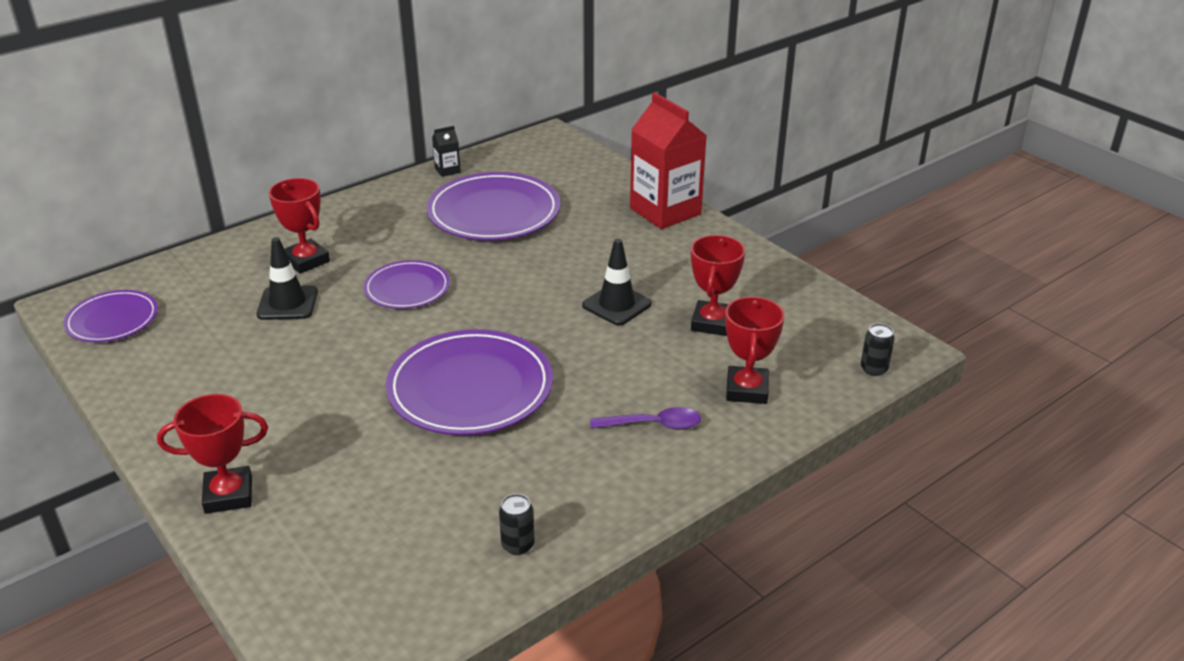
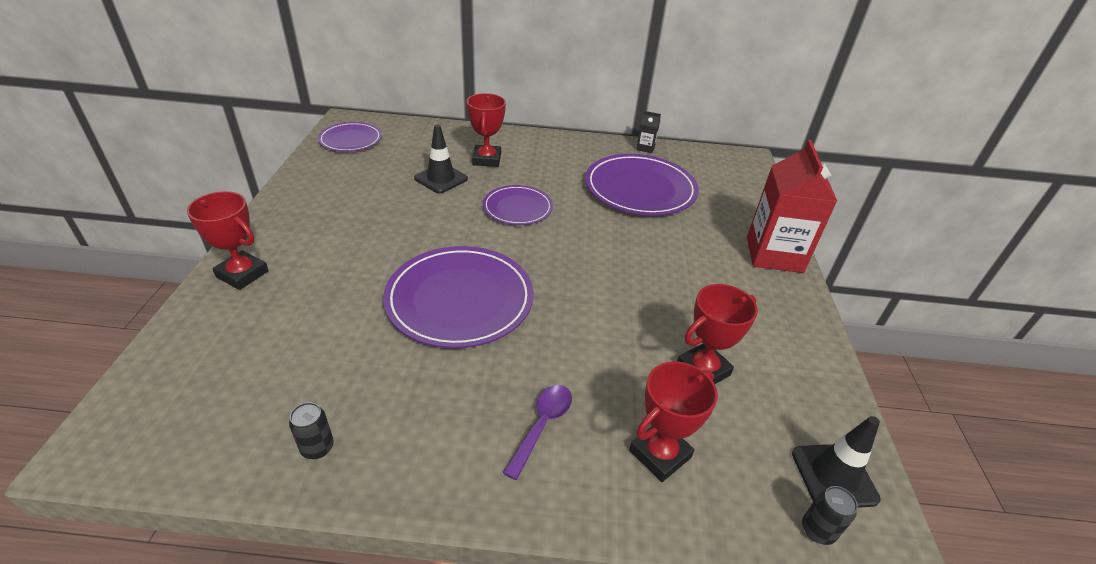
camera: 40 degrees right, 5 degrees up
black traffic cone [582,239,652,326] -> black traffic cone moved to [792,416,881,508]
purple spoon [590,407,701,430] -> purple spoon turned 105 degrees counterclockwise [503,385,572,480]

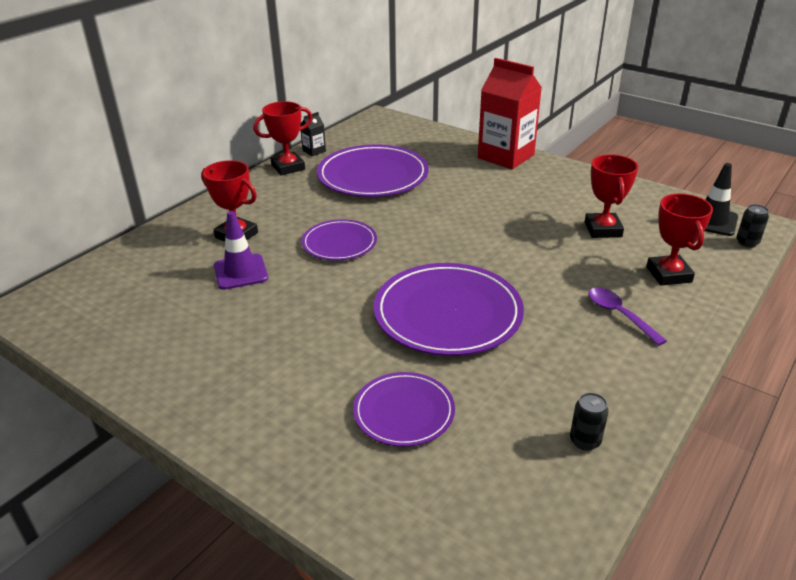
camera: 55 degrees left, 5 degrees down
red trophy [187,191,269,290] -> red trophy moved to [253,101,312,175]
purple plate [318,122,382,152] -> purple plate moved to [353,372,455,447]
black traffic cone [414,125,468,193] -> purple traffic cone [214,211,268,290]

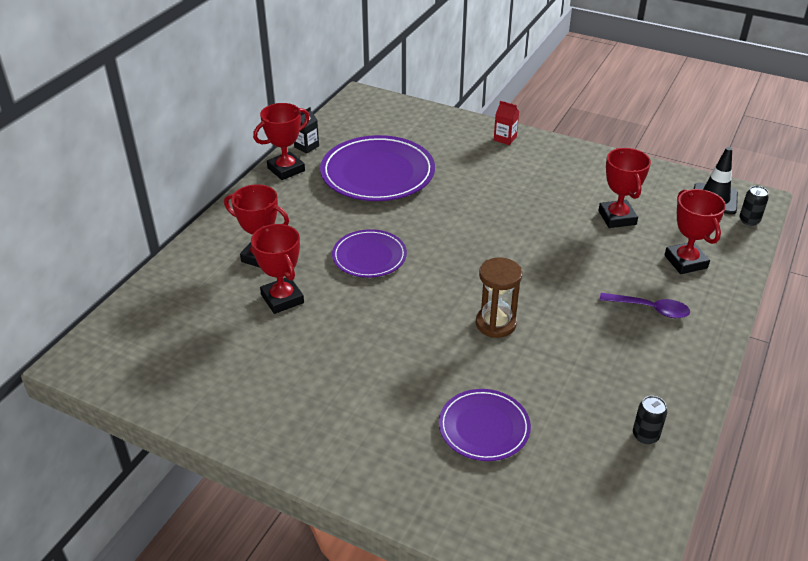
camera: 10 degrees left, 5 degrees up
purple traffic cone [214,211,268,290] -> red trophy [251,224,304,314]
purple plate [374,263,524,356] -> brown hourglass [476,257,522,338]
red carton [478,58,542,169] -> red carton [494,101,519,145], size x0.42
purple spoon [588,287,667,346] -> purple spoon turned 150 degrees clockwise [599,293,690,318]

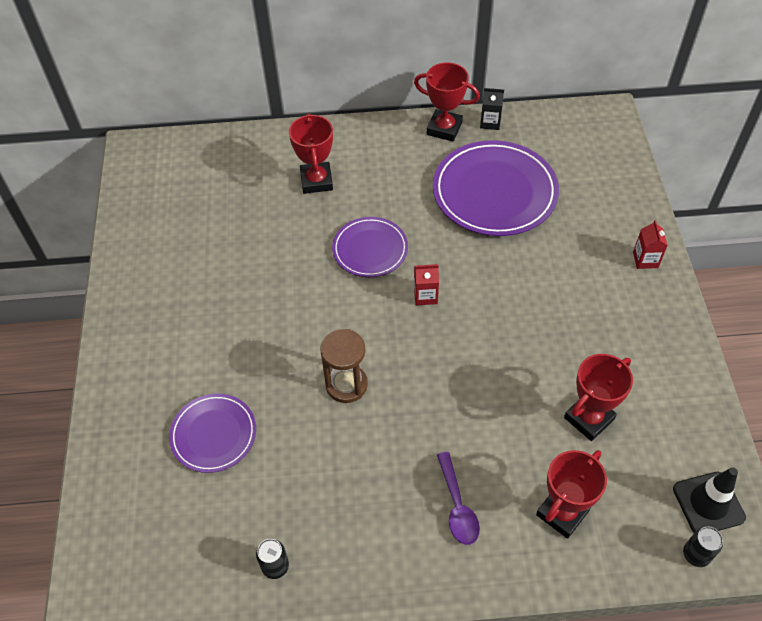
camera: 60 degrees right, 15 degrees up
red trophy [251,224,304,314] -> none
none -> red carton [414,264,439,305]

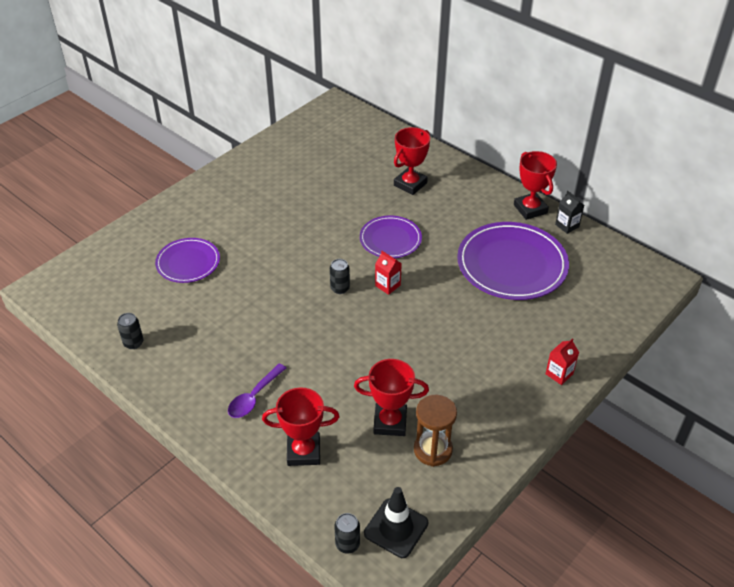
camera: 45 degrees right, 10 degrees down
brown hourglass [320,329,368,403] -> brown hourglass moved to [414,395,457,467]
none -> black can [330,259,350,294]

